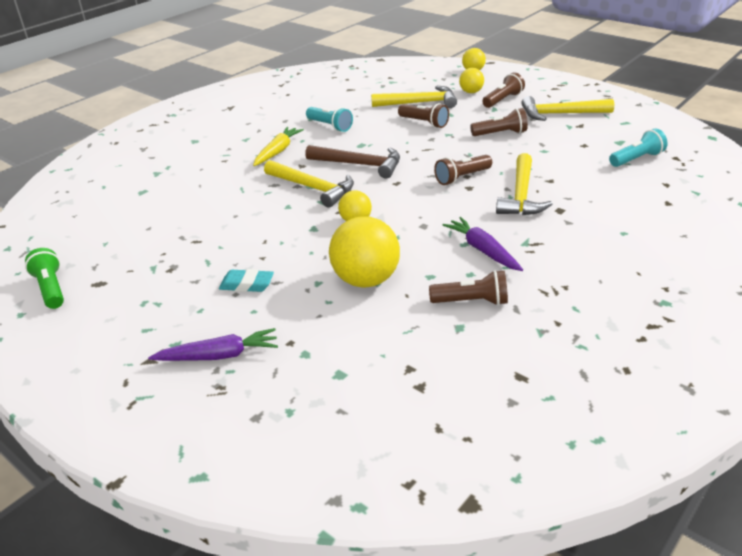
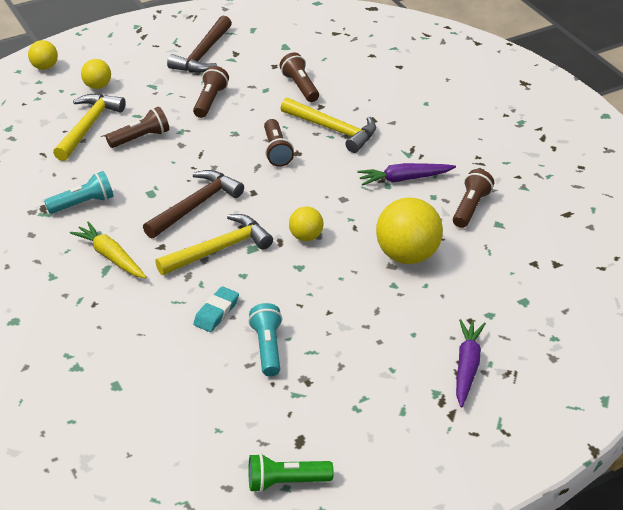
camera: 70 degrees left, 5 degrees up
turquoise eraser [219,269,274,292] -> turquoise eraser moved to [193,286,239,332]
brown flashlight [482,72,525,108] -> brown flashlight moved to [280,53,319,102]
yellow hammer [521,96,614,121] -> brown hammer [167,16,232,73]
turquoise flashlight [609,129,668,167] -> turquoise flashlight moved to [248,303,282,377]

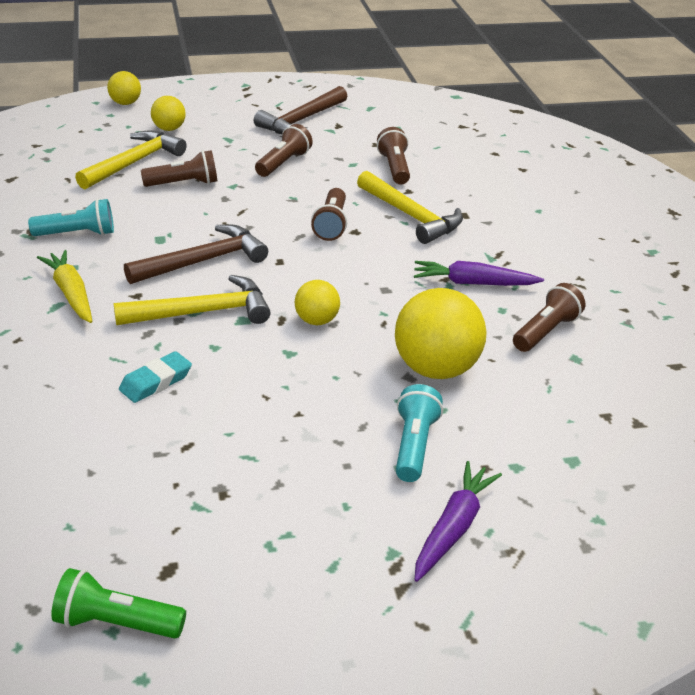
camera: 15 degrees right, 5 degrees down
turquoise flashlight [248,303,282,377] -> turquoise flashlight moved to [396,384,443,482]

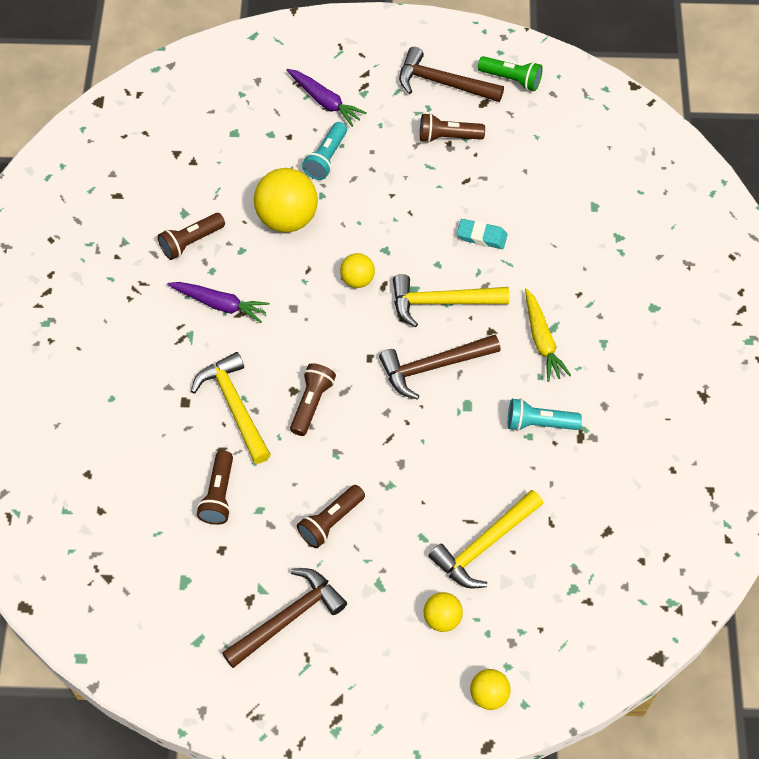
camera: 165 degrees left, 25 degrees up
turquoise eraser [119,351,192,403] -> turquoise eraser turned 45 degrees clockwise [457,219,508,249]
brown flashlight [141,150,217,187] -> brown flashlight moved to [420,113,485,143]
purple carrot [415,461,502,582] -> purple carrot turned 90 degrees counterclockwise [287,69,367,127]
none -> brown hammer [399,47,504,102]

